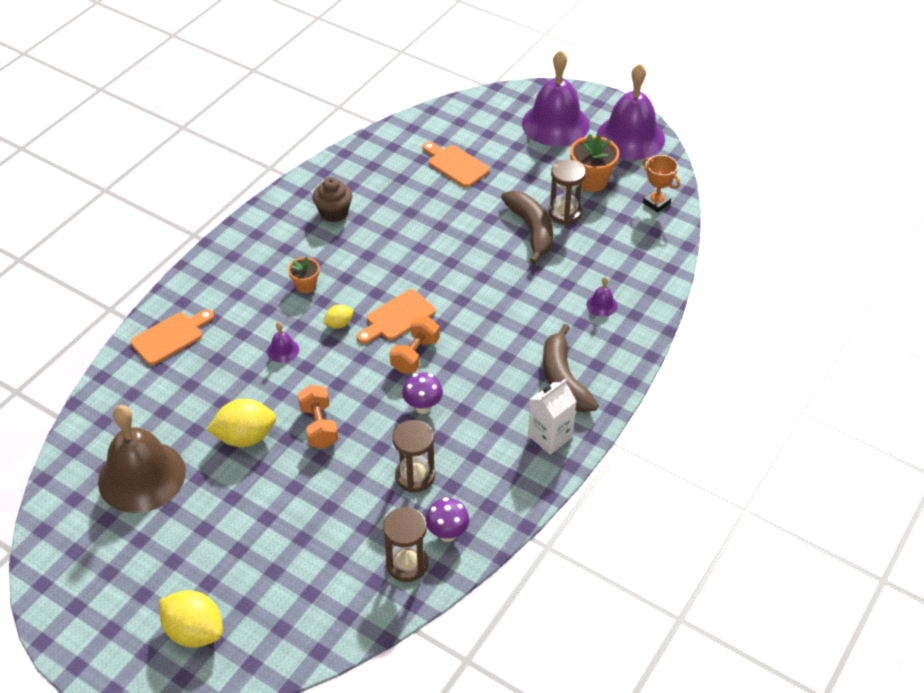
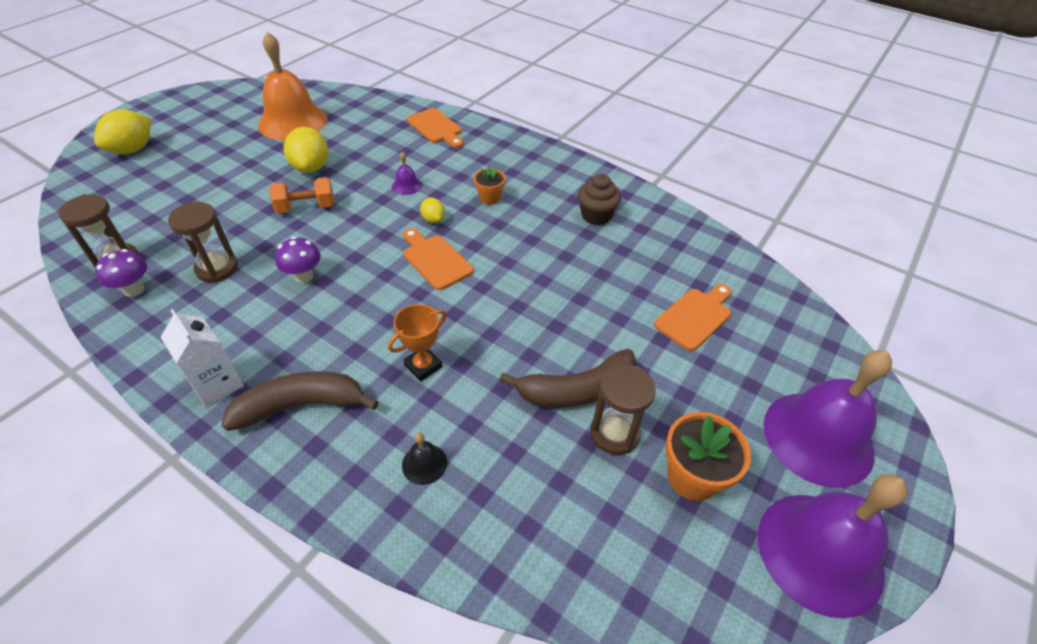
camera: 90 degrees right, 0 degrees up
brown bell [98,405,186,513] -> orange bell [258,32,327,140]
orange dumbbell [390,317,440,373] -> none
purple bell [586,277,618,317] -> black bell [402,432,447,485]
orange trophy [643,155,680,213] -> orange trophy moved to [388,304,447,381]

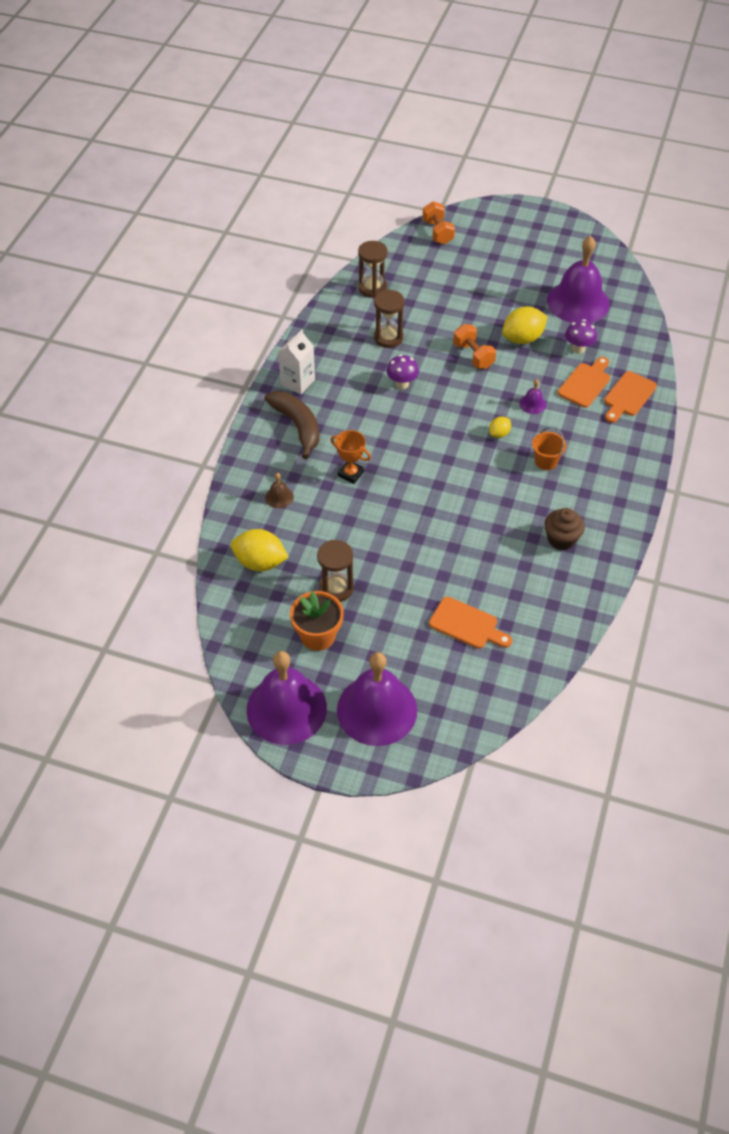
camera: 75 degrees right, 5 degrees up
yellow lemon [94,110,151,154] -> yellow lemon moved to [231,529,289,571]
purple mushroom [95,249,147,297] -> purple mushroom moved to [565,319,597,354]
orange bell [258,32,327,140] -> purple bell [547,236,610,323]
black bell [402,432,447,485] -> brown bell [265,473,294,509]
orange cutting board [403,229,474,290] -> orange cutting board moved to [558,357,610,408]
orange flower pot [474,166,506,205] -> orange bucket [532,427,566,470]
brown banana [499,349,636,408] -> none
none -> orange dumbbell [423,201,455,244]

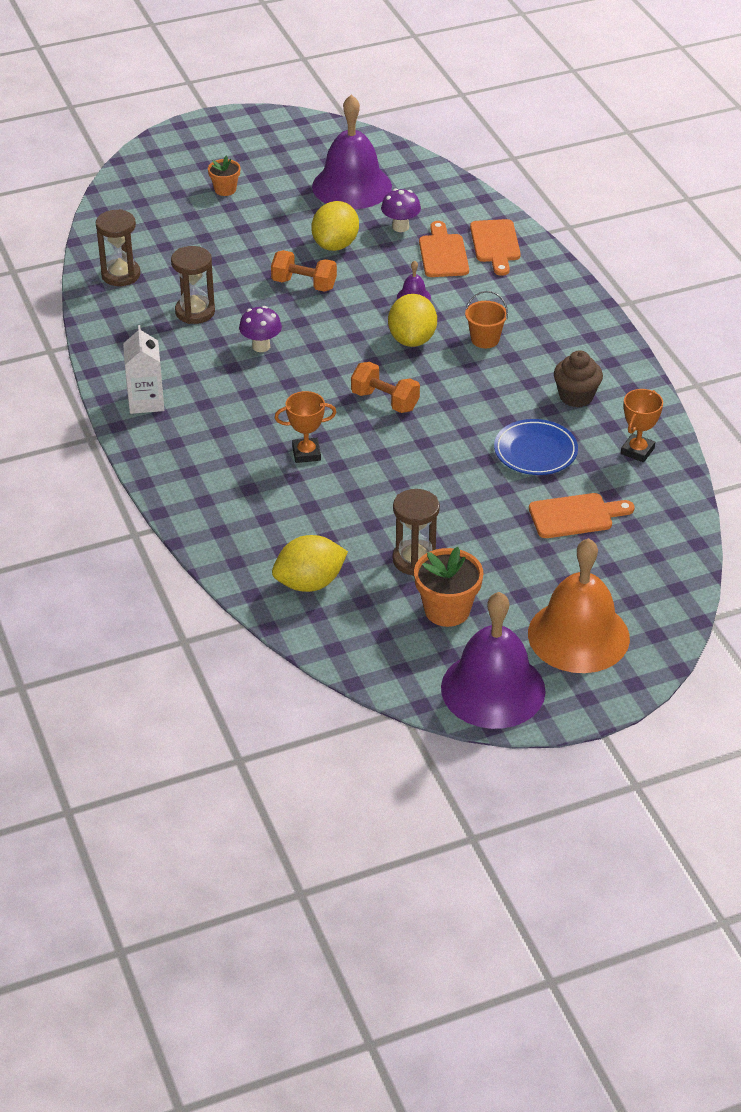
camera: 40 degrees left, 10 degrees down
brown banana [265,391,319,459] -> none
brown bell [265,473,294,509] -> none
purple bell [337,652,417,746] -> orange bell [528,538,630,673]
orange dumbbell [423,201,455,244] -> orange dumbbell moved to [351,362,420,413]
yellow lemon [489,416,511,438] -> yellow lemon [388,294,437,347], size x1.90
none -> orange flower pot [208,155,240,196]
none -> blue plate [494,419,578,475]
none -> orange trophy [621,389,663,462]

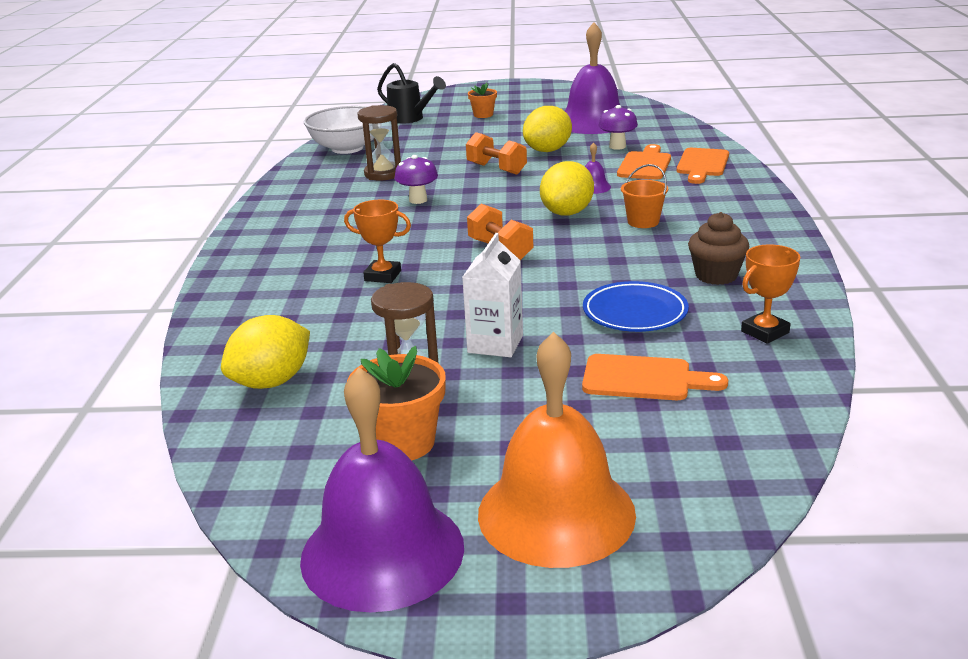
camera: 25 degrees right, 15 degrees down
brown hourglass [96,209,140,286] -> white bowl [304,106,374,154]
white carton [123,325,164,414] -> white carton moved to [462,233,523,357]
yellow lemon [272,535,348,592] -> yellow lemon turned 45 degrees counterclockwise [221,315,310,389]
none -> black watering can [377,63,446,124]

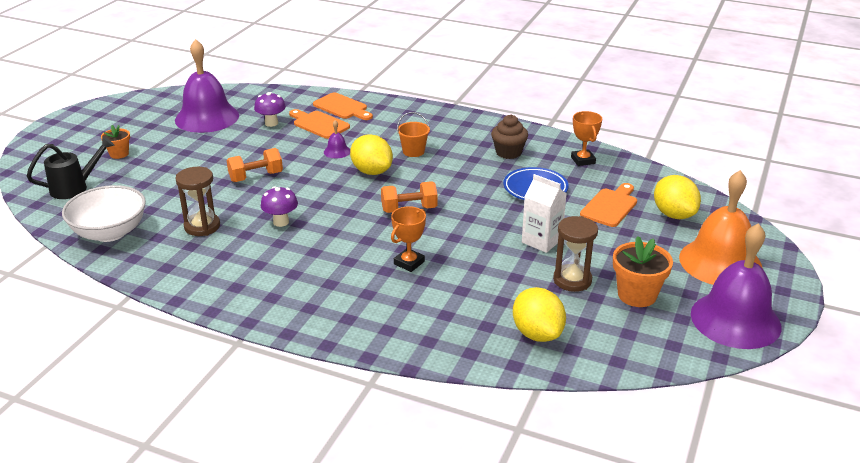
camera: 70 degrees left, 5 degrees up
yellow lemon [523,106,572,152] -> yellow lemon moved to [654,175,701,219]

